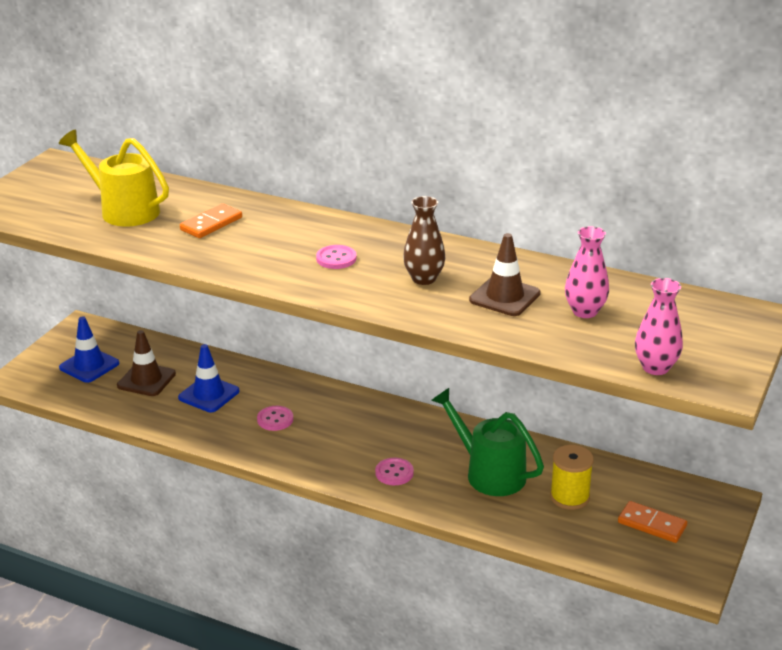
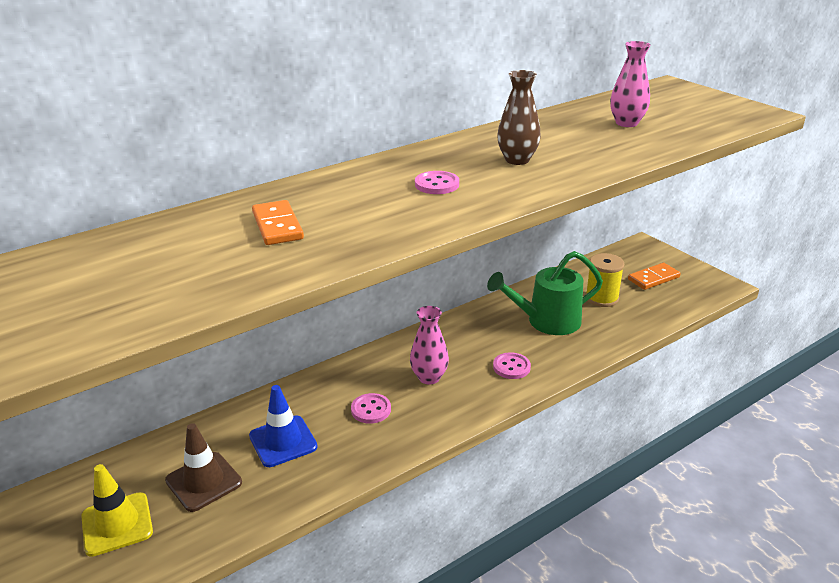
camera: 60 degrees left, 0 degrees up
yellow watering can [59,130,169,226] -> none
blue traffic cone [59,316,119,383] -> yellow traffic cone [81,464,153,557]
brown traffic cone [469,233,541,316] -> none
pink vase [635,278,683,375] -> pink vase moved to [410,306,449,385]

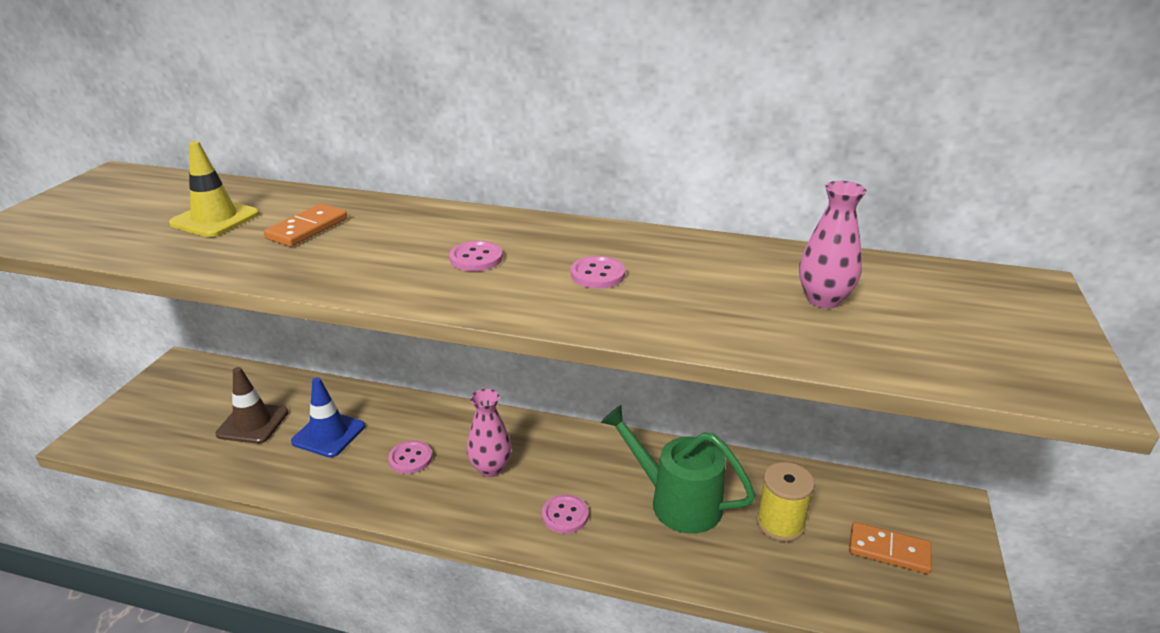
camera: 50 degrees right, 0 degrees up
yellow traffic cone [81,464,153,557] -> yellow traffic cone moved to [169,141,259,237]
brown vase [497,70,541,165] -> pink button [571,256,625,289]

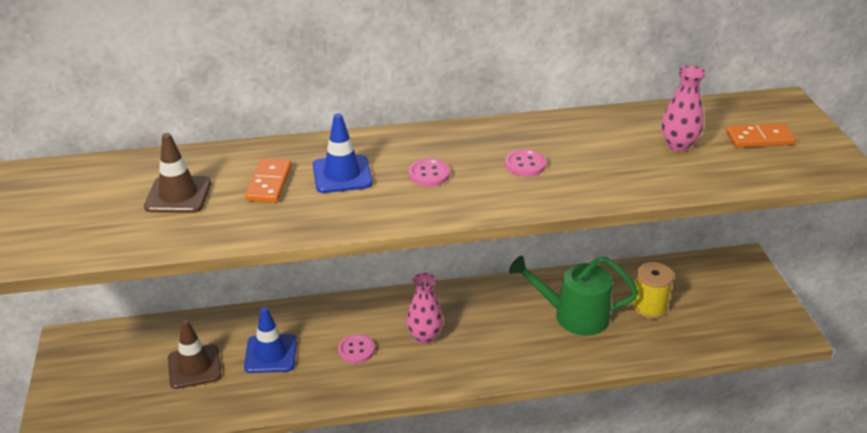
camera: 25 degrees left, 5 degrees up
yellow traffic cone [169,141,259,237] -> brown traffic cone [144,133,211,213]
pink button [542,495,588,534] -> none
orange domino [849,522,932,574] -> orange domino moved to [726,123,795,148]
none -> blue traffic cone [313,113,373,193]

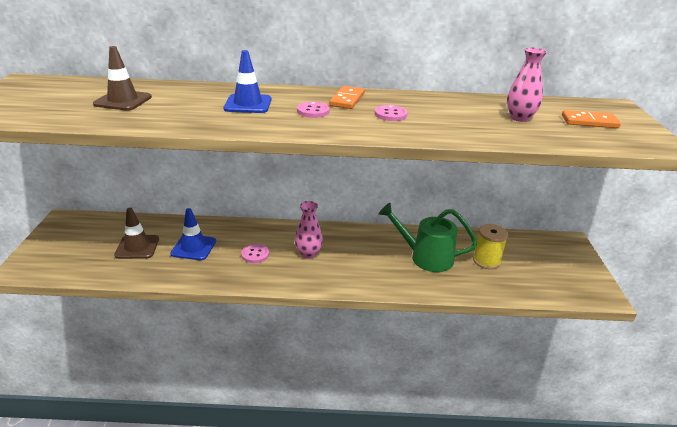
camera: 10 degrees right, 5 degrees down
orange domino [245,159,292,203] -> orange domino moved to [329,86,365,109]

